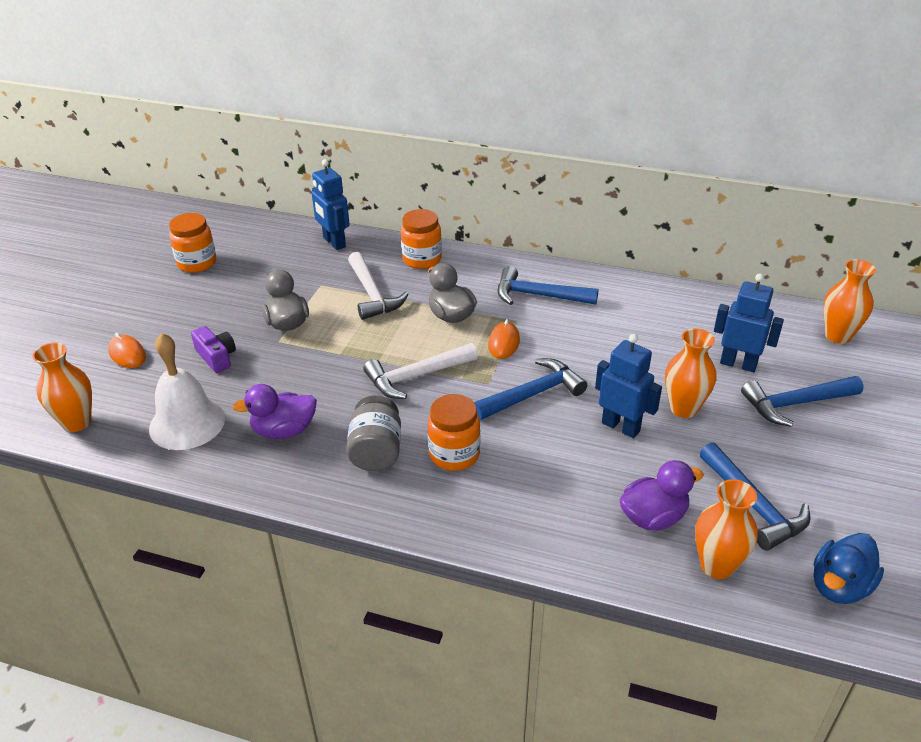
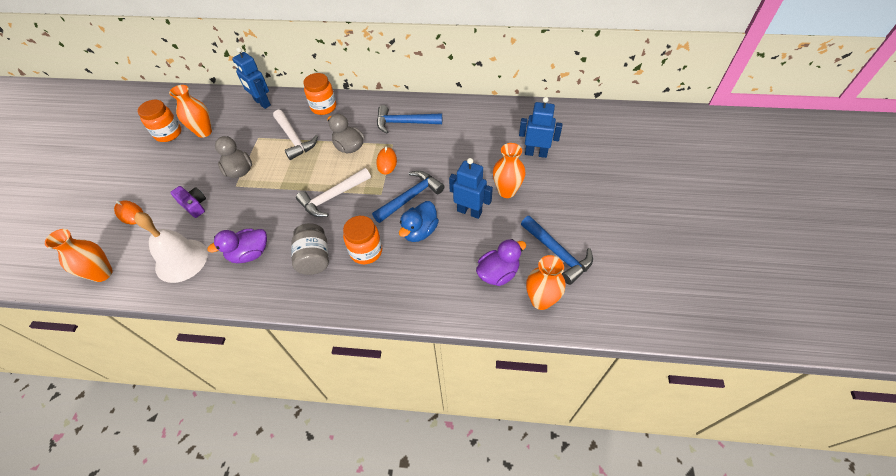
camera: 10 degrees left, 15 degrees up
blue hammer [741,376,863,427] -> none
blue duck [814,533,884,604] -> blue duck moved to [399,201,439,242]
orange vase [824,259,876,344] -> orange vase moved to [169,85,212,138]

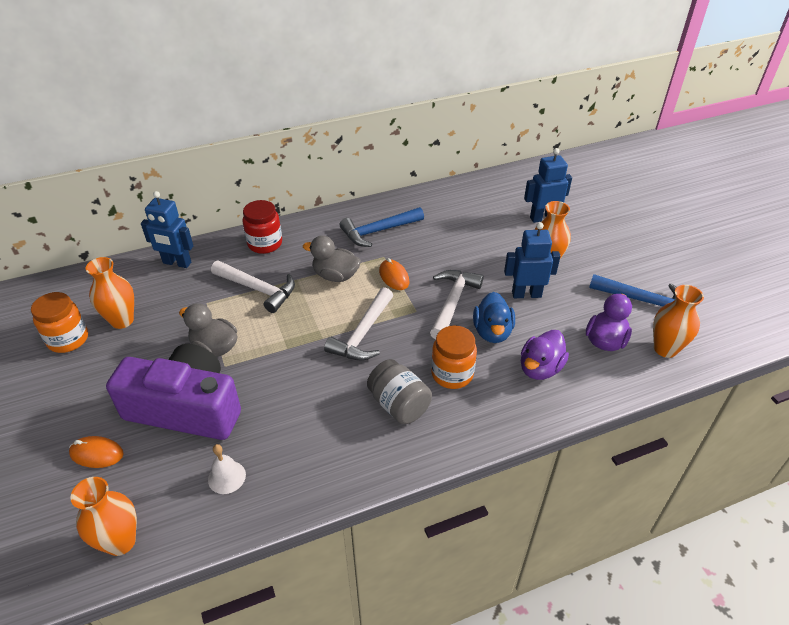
camera: 30 degrees left, 10 degrees down
white bell [134,212,208,283] -> white bell [208,444,246,494], size x0.51
purple camera [170,186,206,218] -> purple camera [106,344,241,440], size x2.36
purple duck [207,229,267,263] -> purple duck moved to [521,330,569,380]
orange jar [303,73,336,115] -> red jar [242,200,282,254]
blue hammer [372,171,445,223] -> white hammer [430,270,483,339]

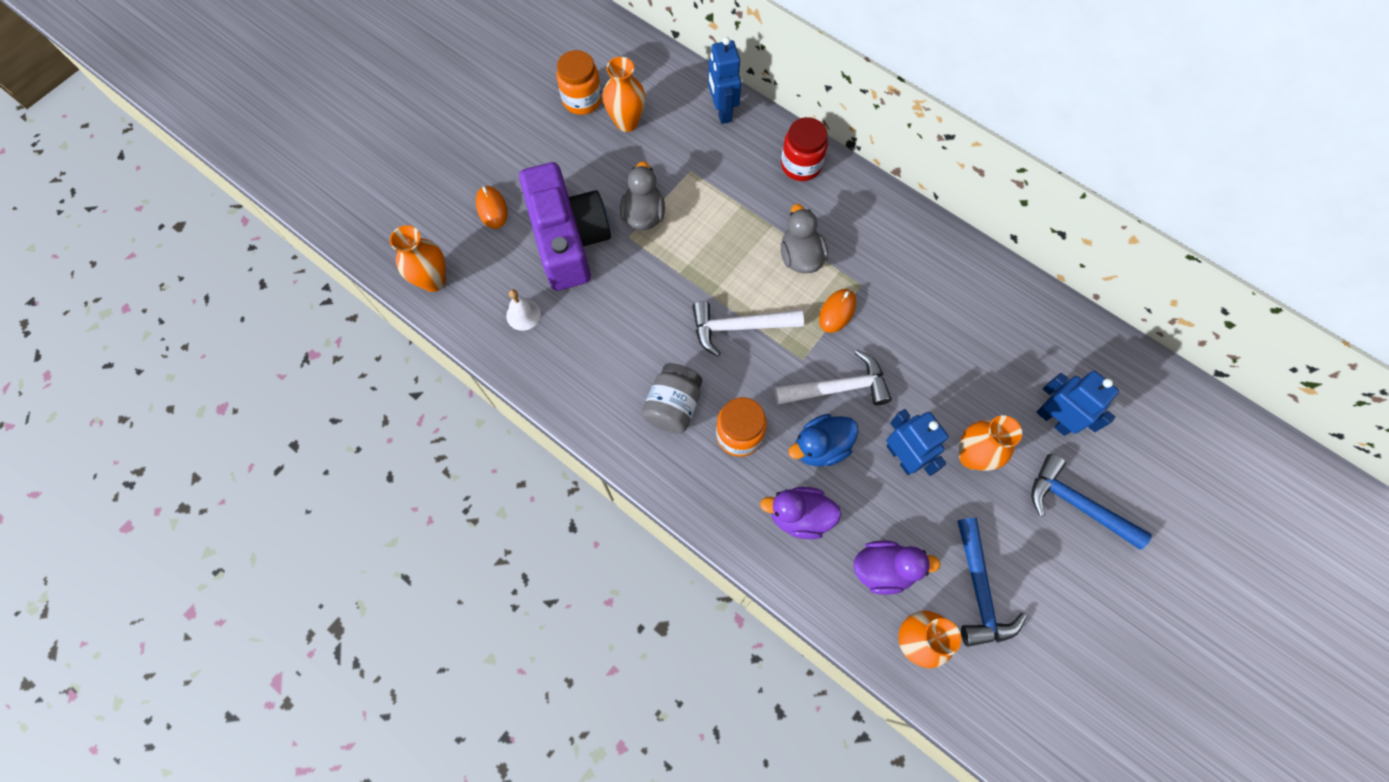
camera: 60 degrees right, 25 degrees up
white hammer [211,261,295,313] -> none
blue hammer [340,207,424,247] -> blue hammer moved to [1031,454,1152,549]

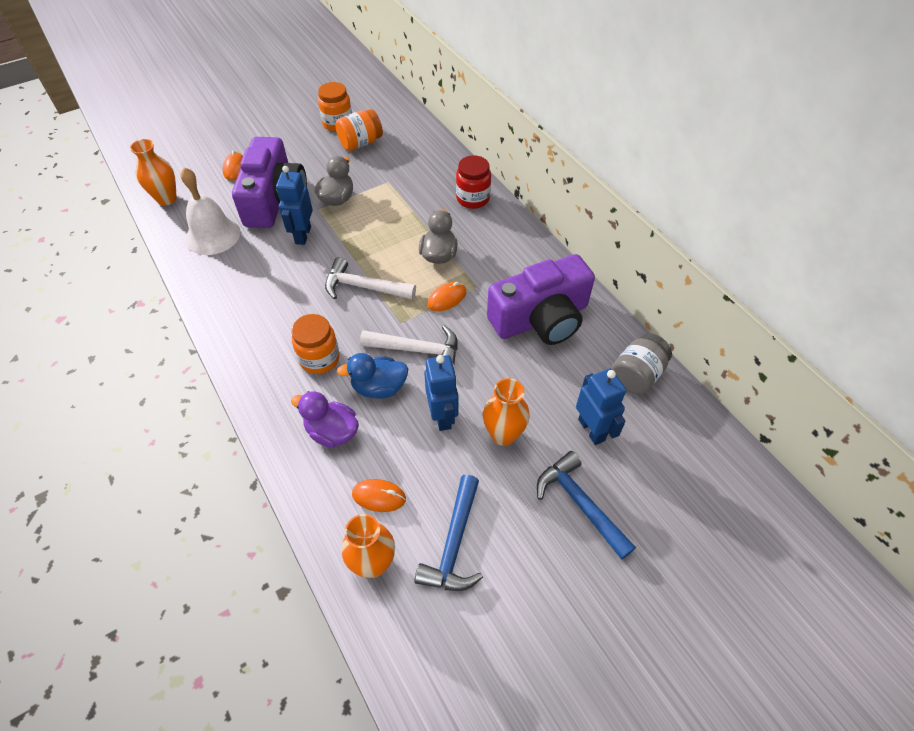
camera: 20 degrees right, 15 degrees down
white bell [506,289,541,331] -> white bell [180,167,240,255], size x1.97
orange vase [603,57,645,132] -> orange jar [335,109,383,151]
grey jar [642,363,702,434] -> grey jar moved to [611,333,672,394]
blue robot [708,37,741,124] -> blue robot moved to [276,166,313,245]
purple duck [853,540,941,595] -> orange mouse [352,479,406,512]
none -> purple camera [487,254,595,345]

